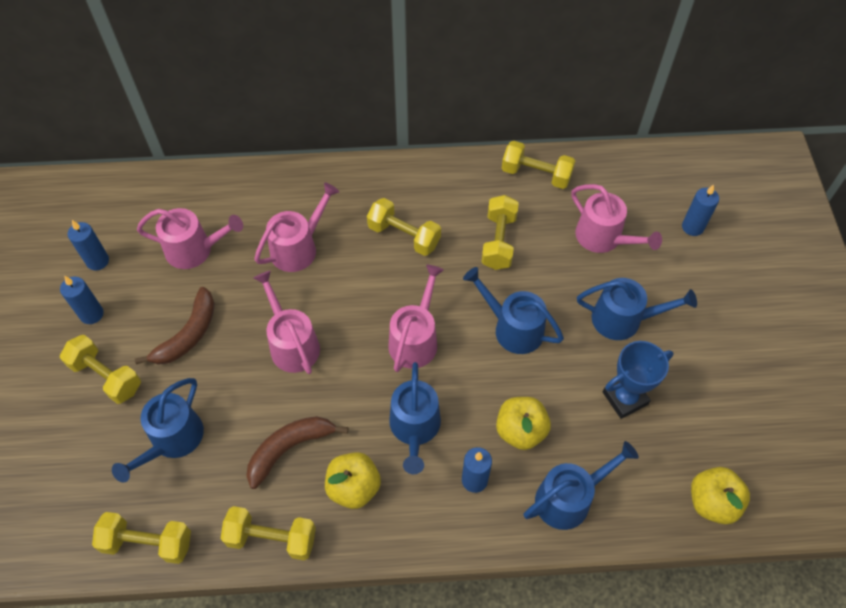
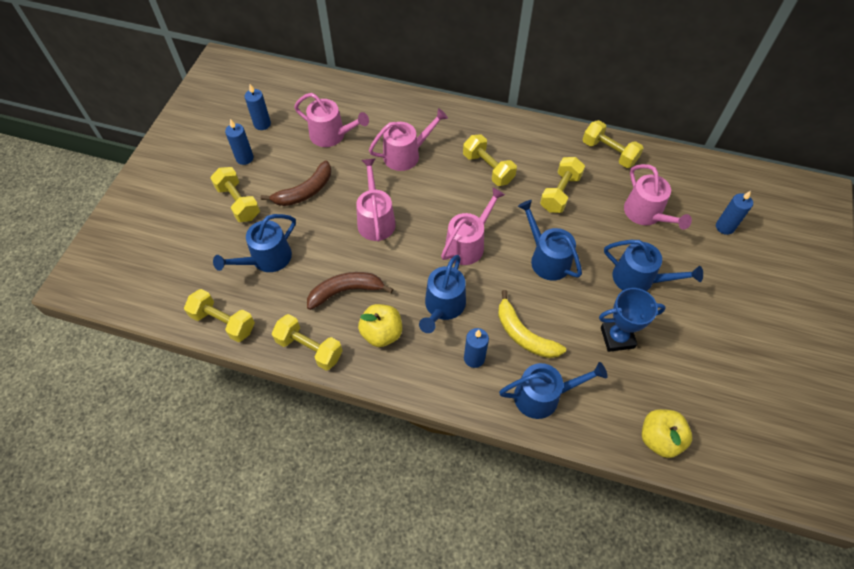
camera: 20 degrees right, 0 degrees up
yellow apple [496,397,551,450] -> yellow banana [498,290,566,358]

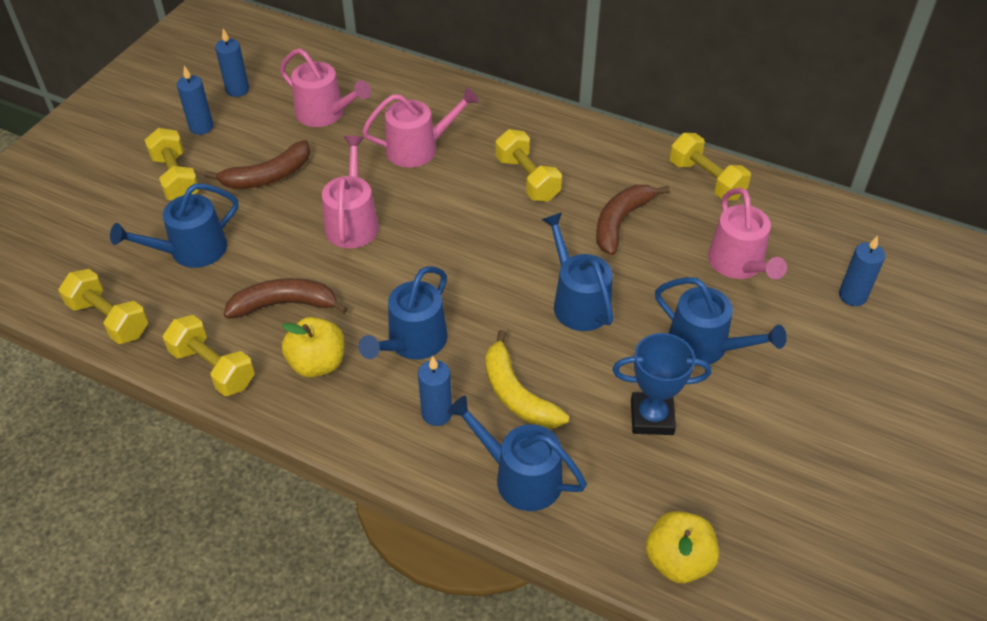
camera: 10 degrees right, 10 degrees down
pink watering can [441,187,505,265] -> none
blue watering can [499,362,607,419] -> blue watering can turned 150 degrees counterclockwise [448,396,587,511]
yellow dumbbell [540,157,585,213] -> brown banana [596,185,670,255]

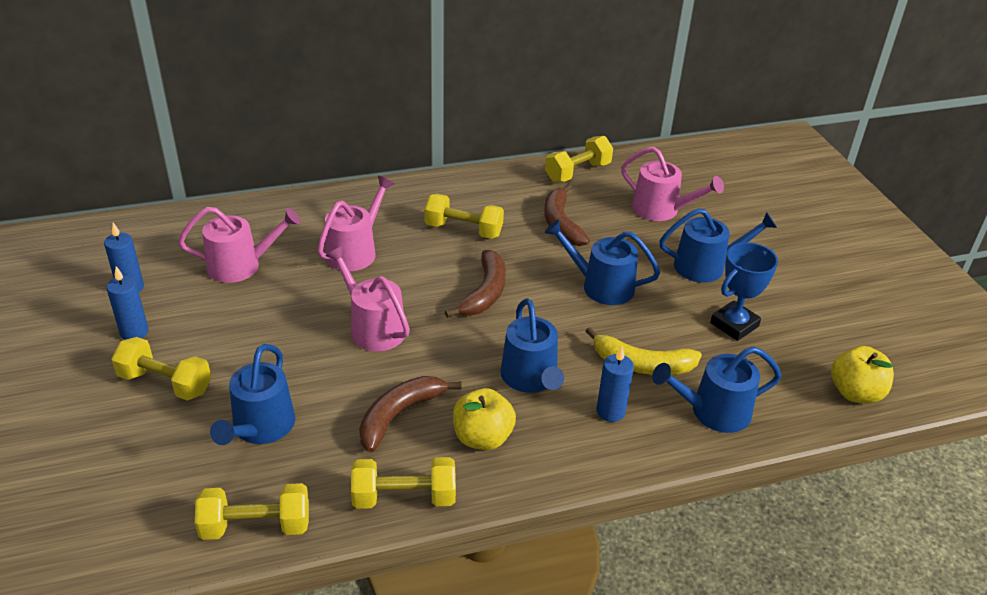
camera: 45 degrees left, 10 degrees down
brown banana [205,140,310,189] -> brown banana moved to [445,250,506,318]
yellow dumbbell [670,133,751,200] -> yellow dumbbell turned 45 degrees counterclockwise [545,136,613,182]
blue candle [839,235,885,306] -> none

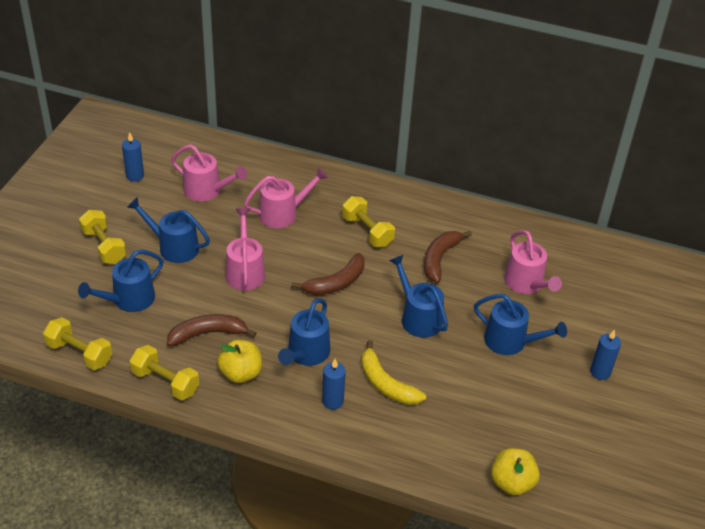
camera: 35 degrees right, 5 degrees up
blue candle [107,266,148,340] -> blue candle moved to [590,329,621,380]
yellow dumbbell [545,136,613,182] -> none
blue watering can [652,346,782,433] -> blue watering can moved to [127,197,210,263]
blue trophy [710,242,778,341] -> none

